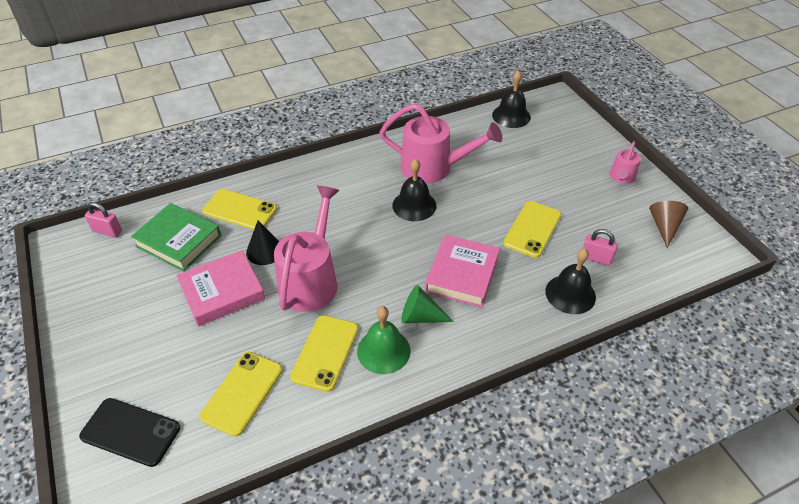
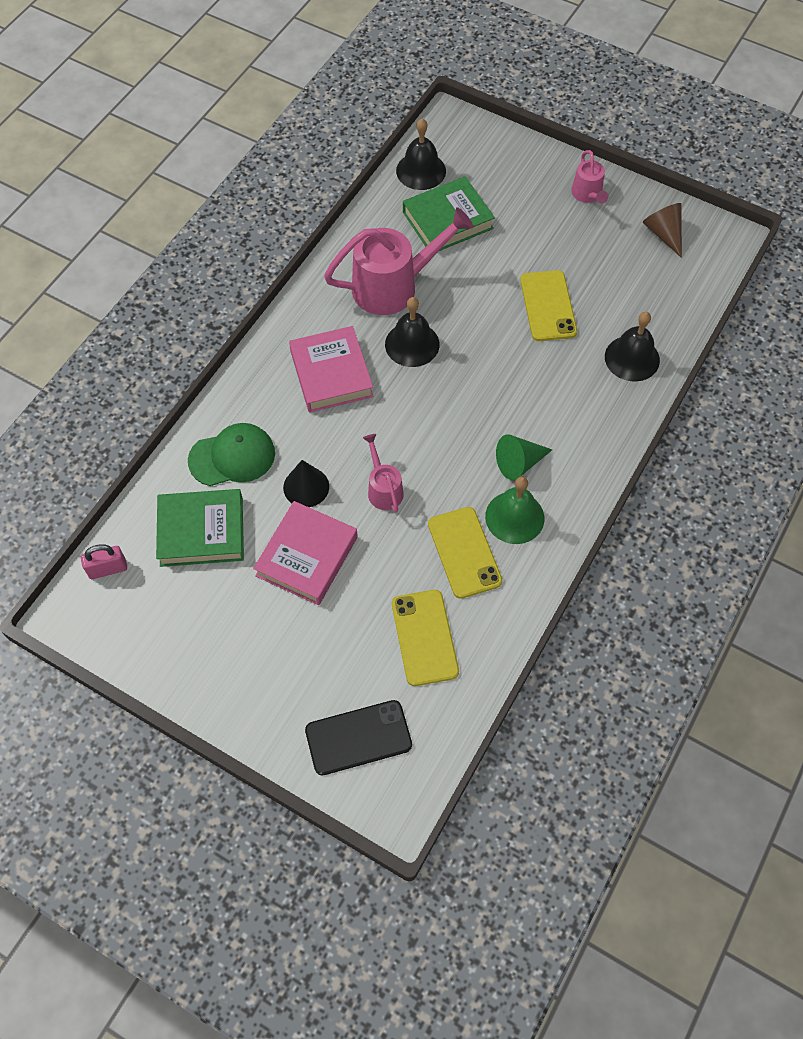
camera: 35 degrees left, 15 degrees up
yellow phone [202,189,277,230] -> green cap [188,423,275,486]
pink watering can [274,185,340,312] -> pink watering can [363,434,404,512], size x0.51
pink book [425,235,500,307] -> pink book moved to [289,326,374,412]
pink padlock [583,229,618,266] -> none
none -> green book [403,177,495,251]

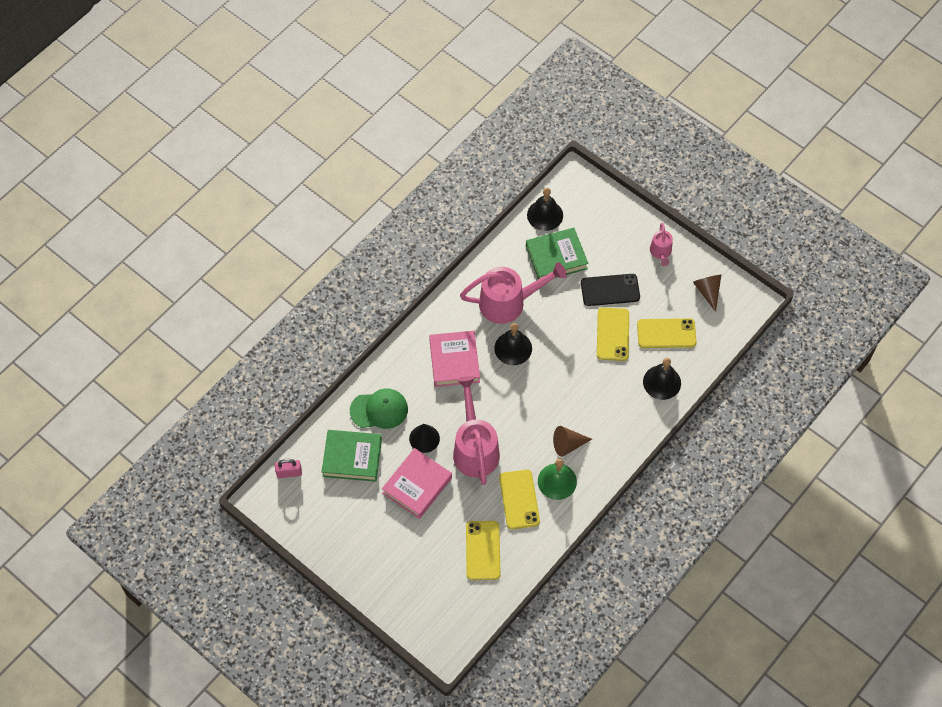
camera: 10 degrees right, 0 degrees up
black phone [305,700,412,776] -> black phone moved to [581,274,640,306]
pink watering can [363,434,404,512] -> pink watering can [453,376,500,485], size x1.97
green cone [496,434,552,480] -> brown cone [553,426,592,457]
none -> yellow phone [637,318,696,348]

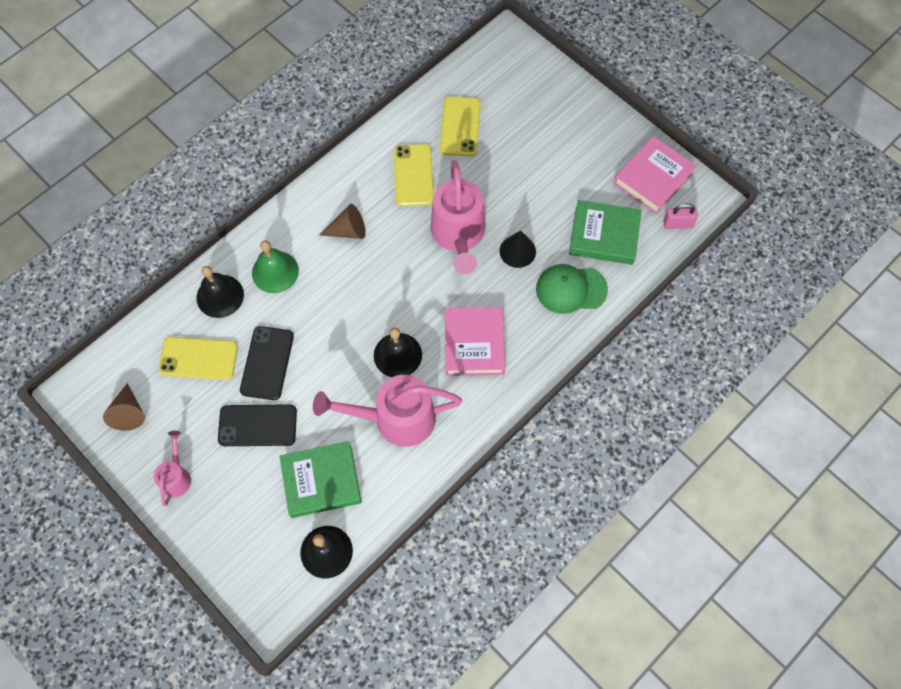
camera: 175 degrees left, 5 degrees up
pink book [382,448,452,519] -> pink book moved to [614,136,696,214]
green bell [538,459,577,500] -> green bell moved to [252,240,299,293]
yellow phone [597,308,629,361] -> black phone [240,326,294,400]

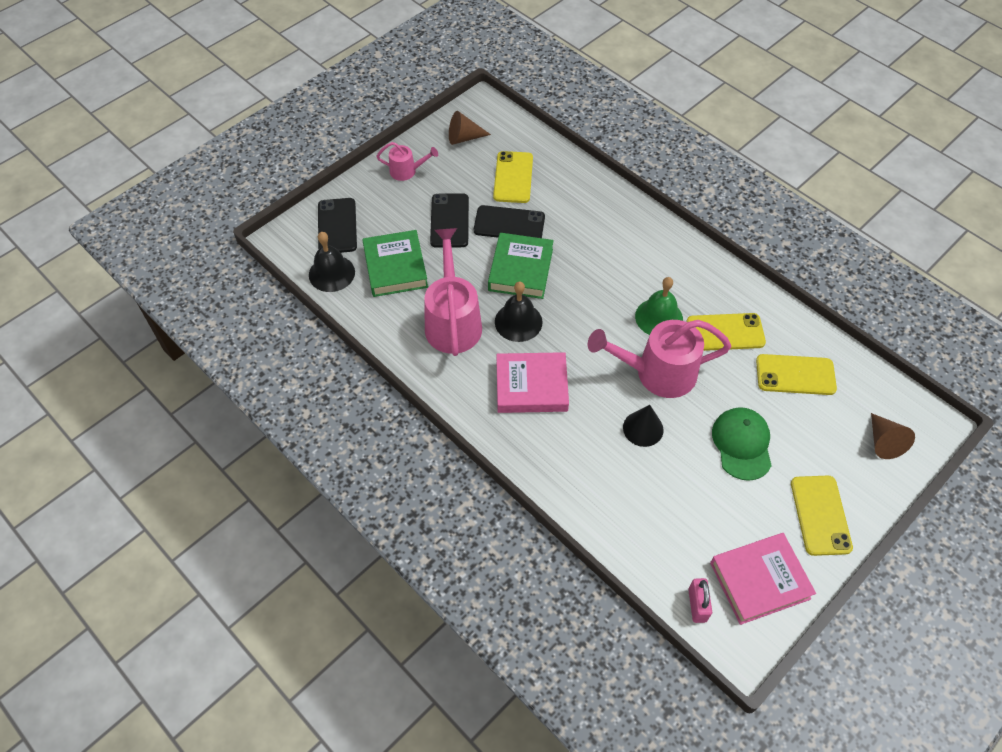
camera: 90 degrees right, 10 degrees down
black bell [197,266,244,318] -> none
green bell [252,240,299,293] -> green bell moved to [635,277,683,335]
brown cone [319,204,366,239] -> brown cone moved to [871,413,915,459]
green cap [536,264,608,314] -> green cap moved to [712,407,772,481]
green book [569,200,642,265] -> green book moved to [488,233,554,299]
pink book [614,136,696,214] -> pink book turned 60 degrees counterclockwise [710,533,816,625]
none -> black phone [318,198,357,253]
none -> yellow phone [791,476,853,556]

